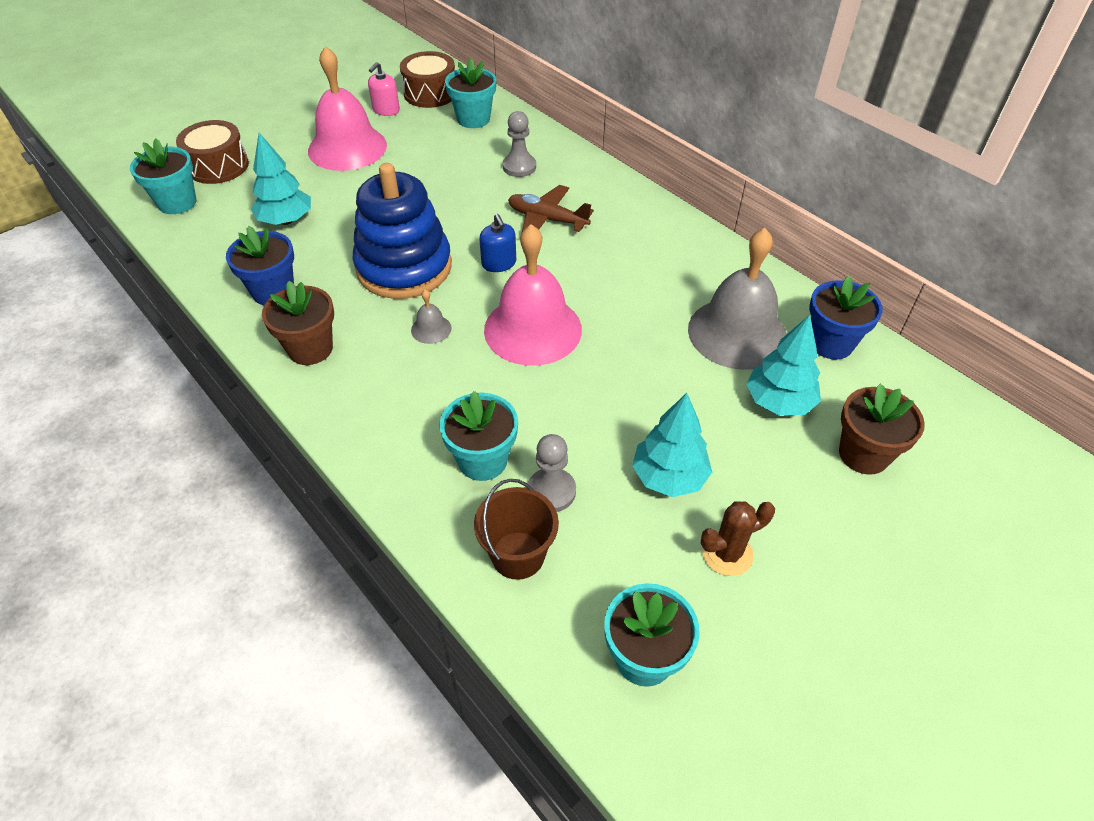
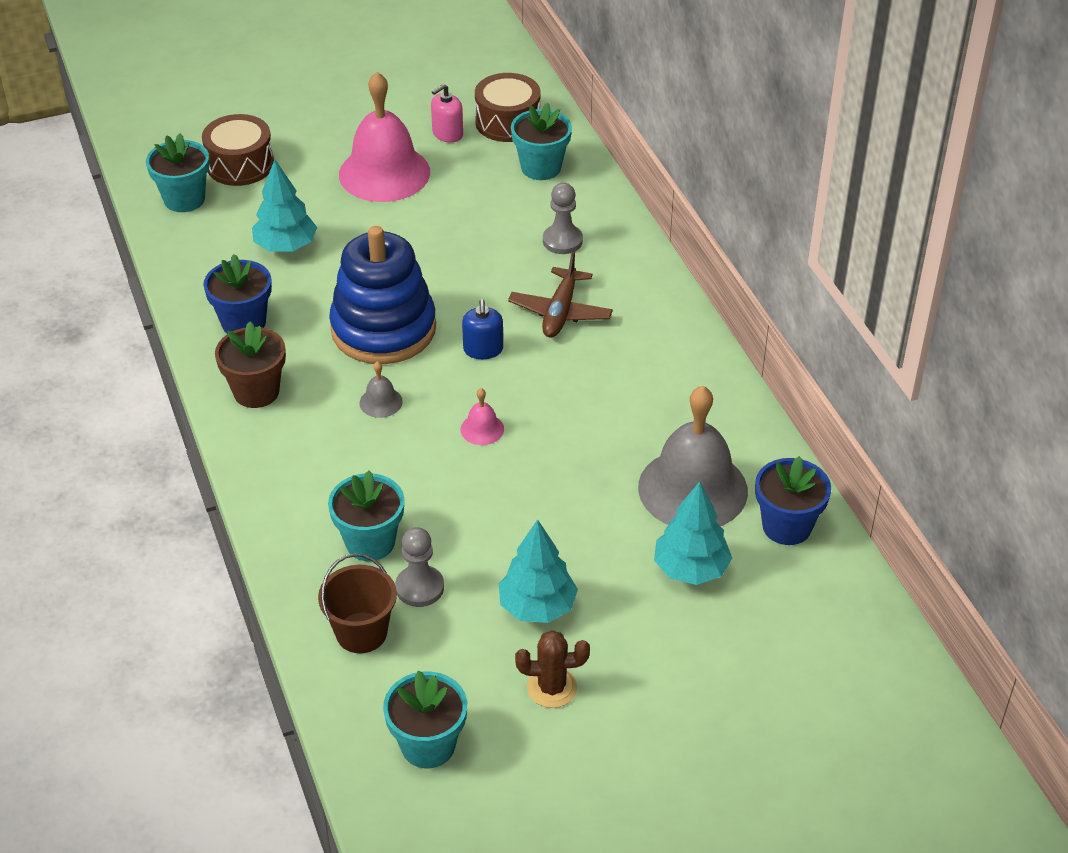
camera: 20 degrees right, 5 degrees down
pink bell [484,224,582,366] -> pink bell [460,388,504,445], size x0.41
brown plane [508,185,594,232] -> brown plane turned 120 degrees counterclockwise [508,251,613,337]
brown flower pot [839,384,925,475] -> none

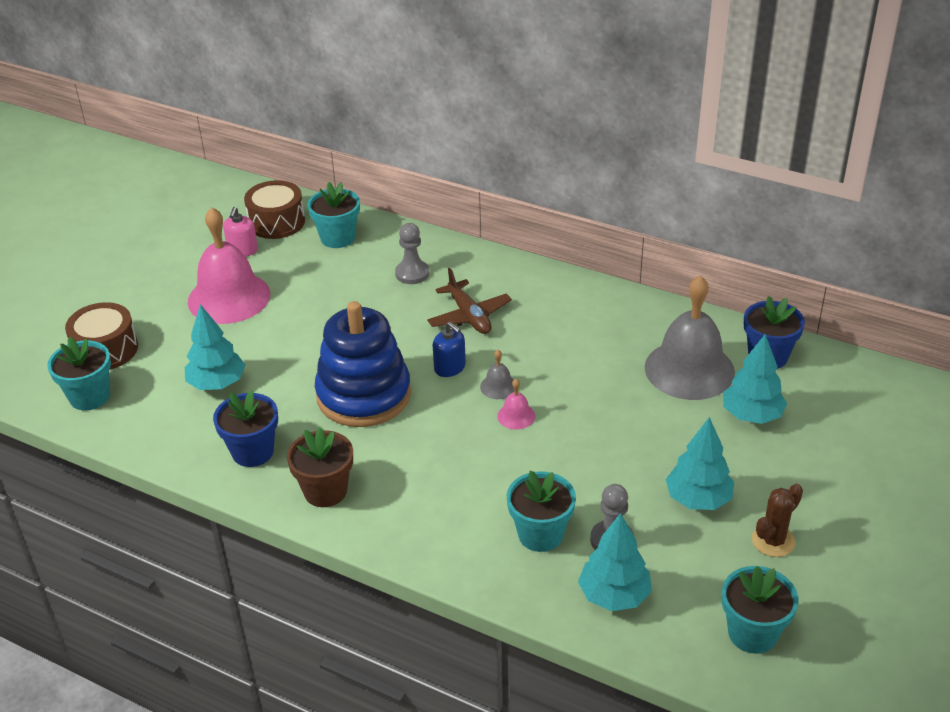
camera: 40 degrees left, 5 degrees down
brown bucket [318,554,397,653] -> turquoise tree [578,513,652,611]
grey bell [359,361,403,418] -> grey bell moved to [480,350,514,399]

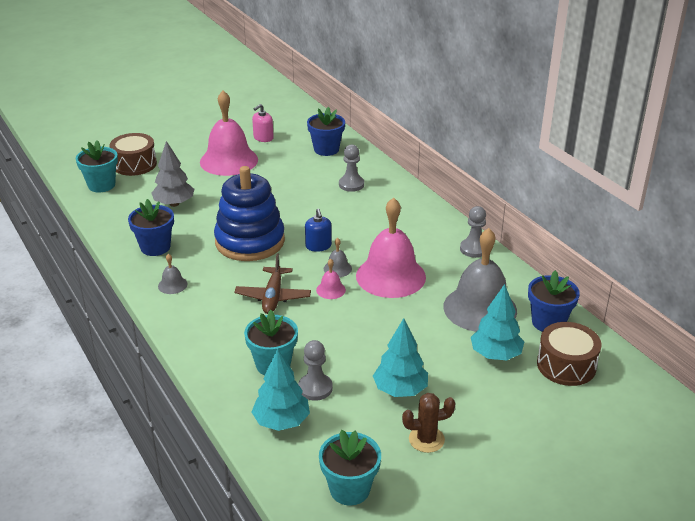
camera: 30 degrees right, 5 degrees down
turquoise tree [185,304,246,390] -> grey tree [151,141,194,207]
brown drum [244,180,305,239] -> brown drum moved to [537,322,601,386]
brown flower pot [287,427,353,507] -> grey bell [158,254,188,294]
turquoise flower pot [308,182,360,248] -> blue flower pot [307,107,345,156]
brown plane [427,268,512,334] -> brown plane moved to [234,254,311,314]
none -> pink bell [356,198,426,298]
none -> grey pawn [460,206,486,258]

